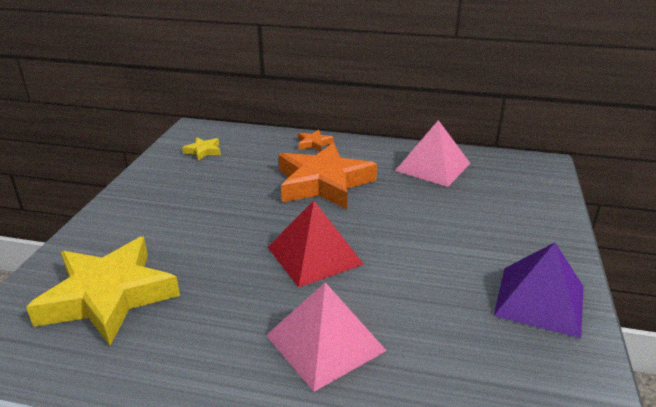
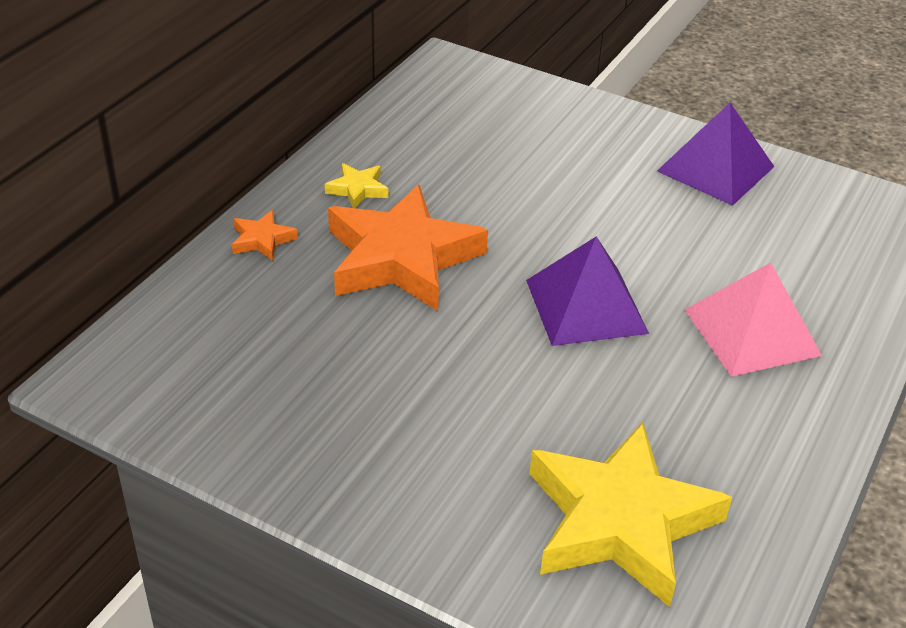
camera: 75 degrees left, 10 degrees up
yellow star [182,137,221,161] -> yellow star moved to [325,163,388,208]
red pyramid [268,201,364,288] -> purple pyramid [526,237,649,346]
pink pyramid [395,120,471,187] -> none

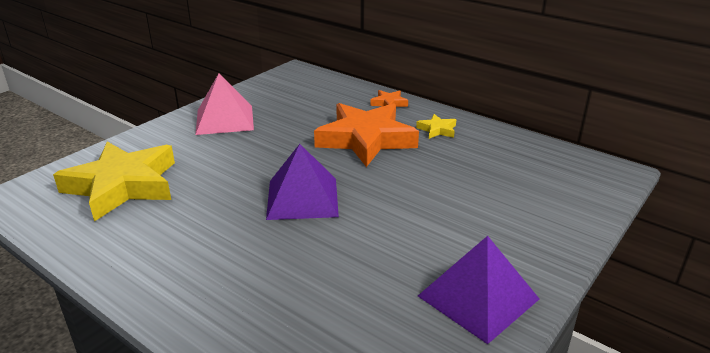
camera: 100 degrees right, 10 degrees down
pink pyramid [684,262,822,377] -> pink pyramid moved to [195,73,254,135]

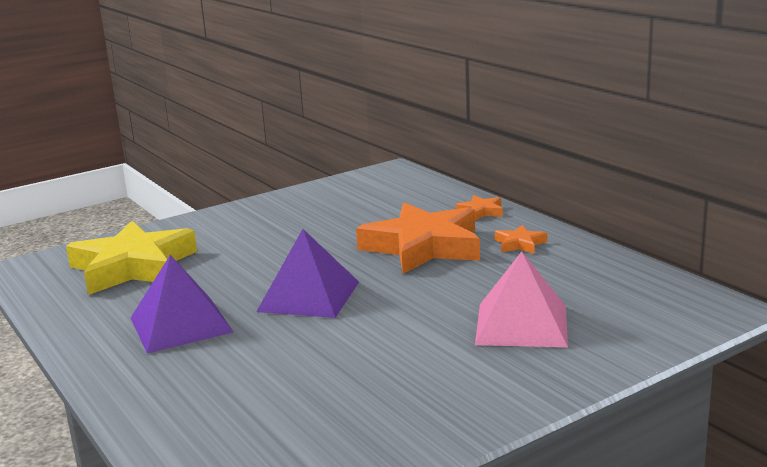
camera: 20 degrees right, 10 degrees down
pink pyramid [195,73,254,135] -> pink pyramid moved to [475,252,568,347]
yellow star [416,114,456,139] -> orange star [495,225,547,254]
purple pyramid [418,236,539,344] -> purple pyramid moved to [131,255,233,354]

